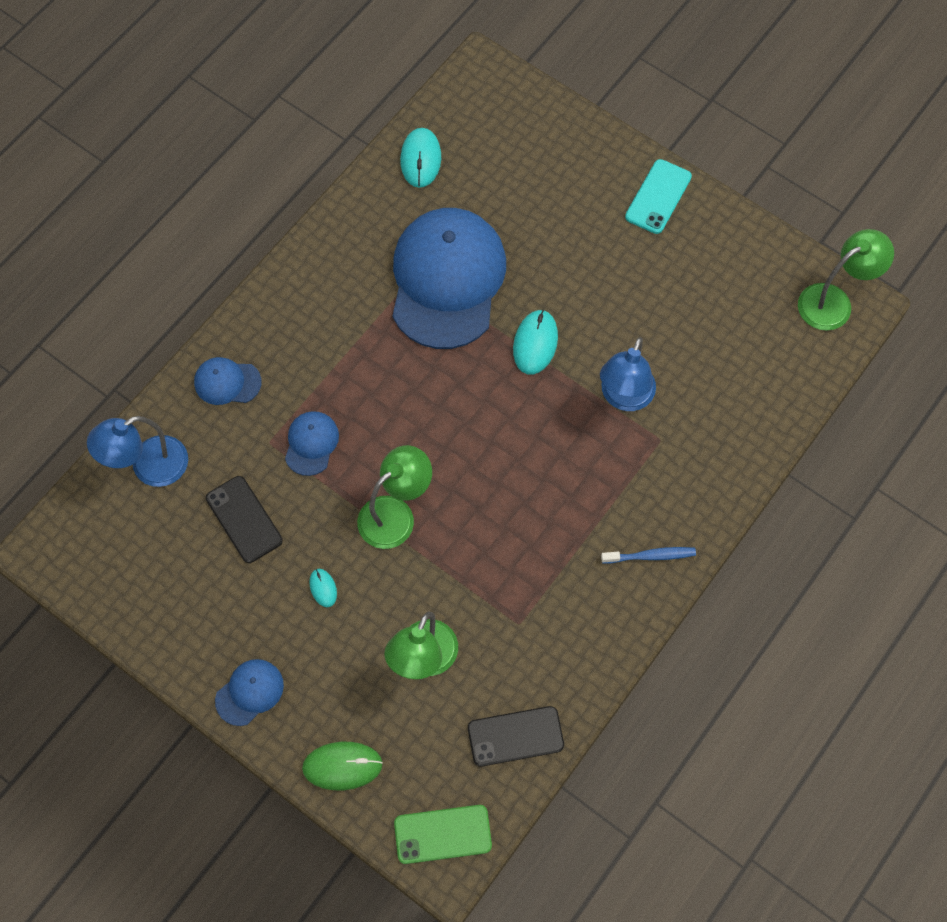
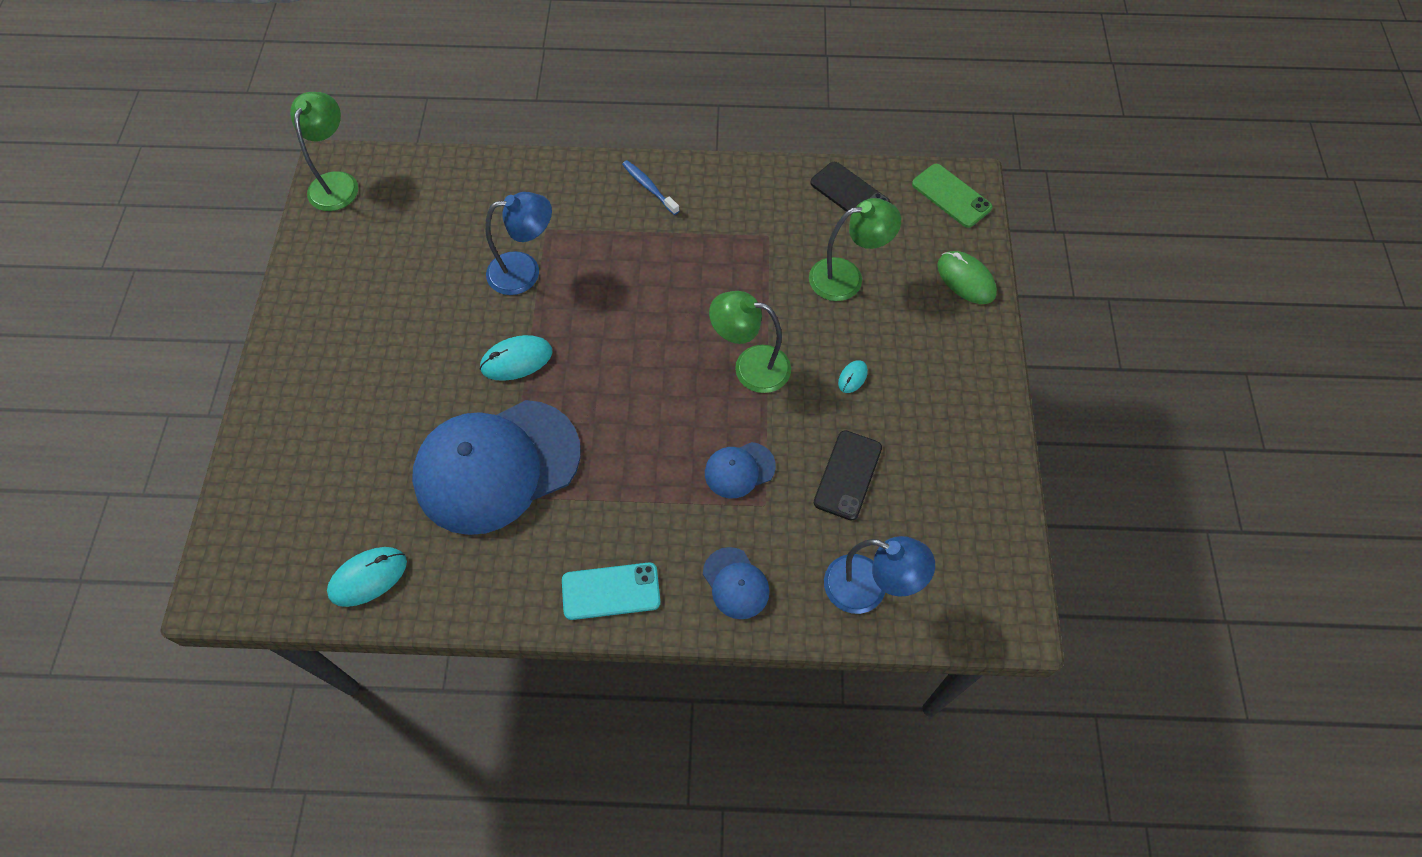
camera: 125 degrees left, 5 degrees down
blue cap [215,659,284,726] -> none
turquoise phone [625,159,692,234] -> turquoise phone moved to [562,562,660,620]
green lamp [798,229,894,331] -> green lamp turned 75 degrees clockwise [290,92,358,211]

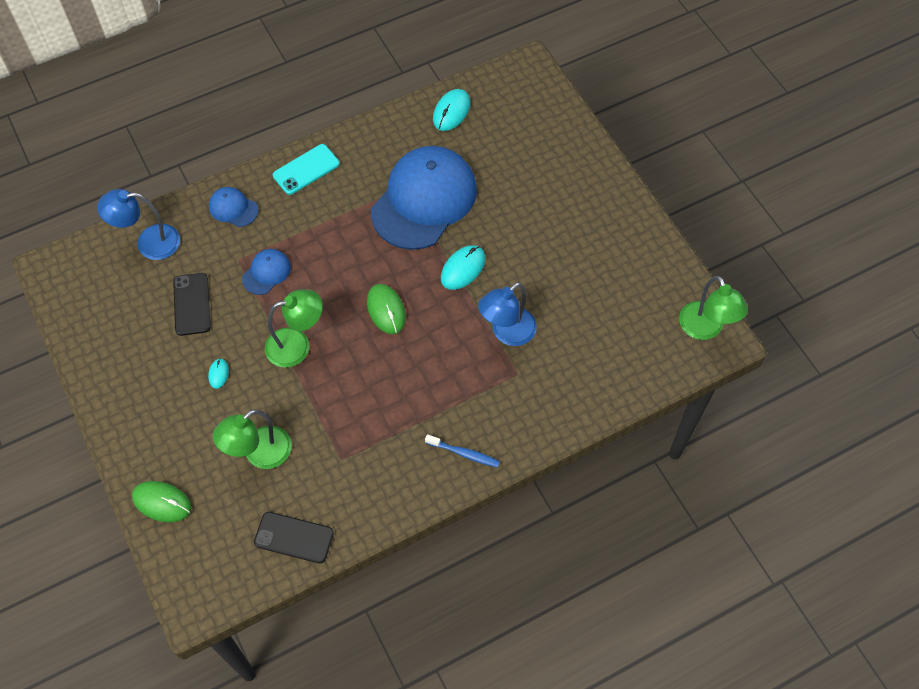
camera: 150 degrees right, 0 degrees up
green phone [912,164,993,228] -> none
none -> green mouse [367,284,406,334]

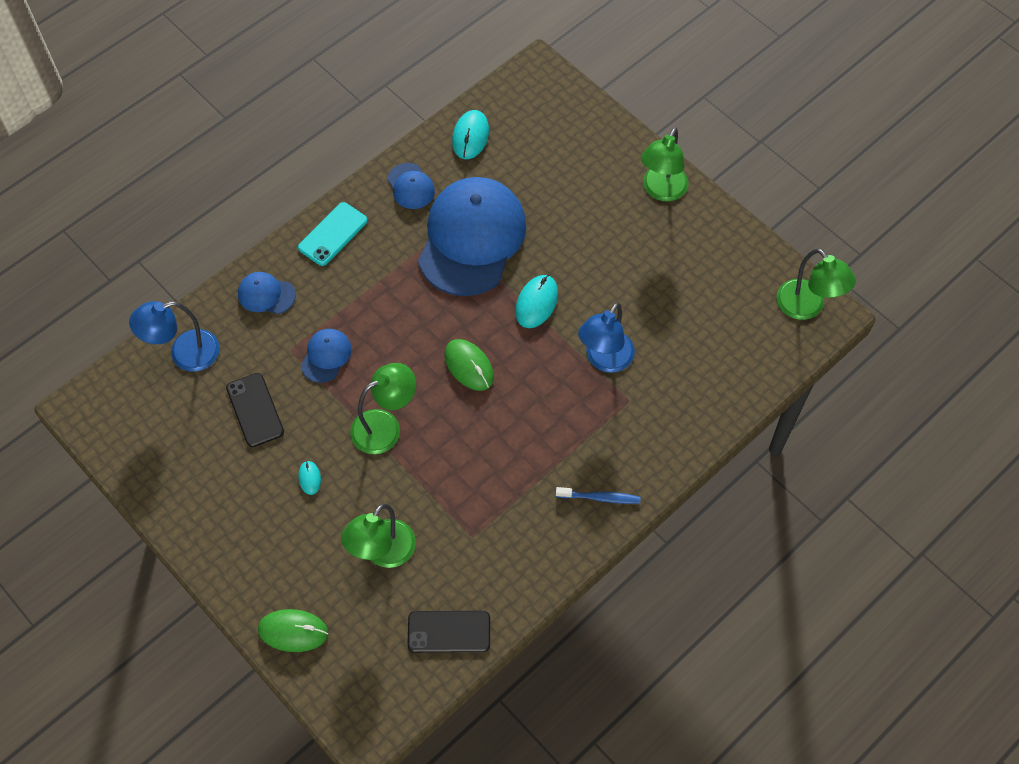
camera: 15 degrees left, 0 degrees up
none -> blue cap [387,163,435,209]
none -> green lamp [641,127,688,202]

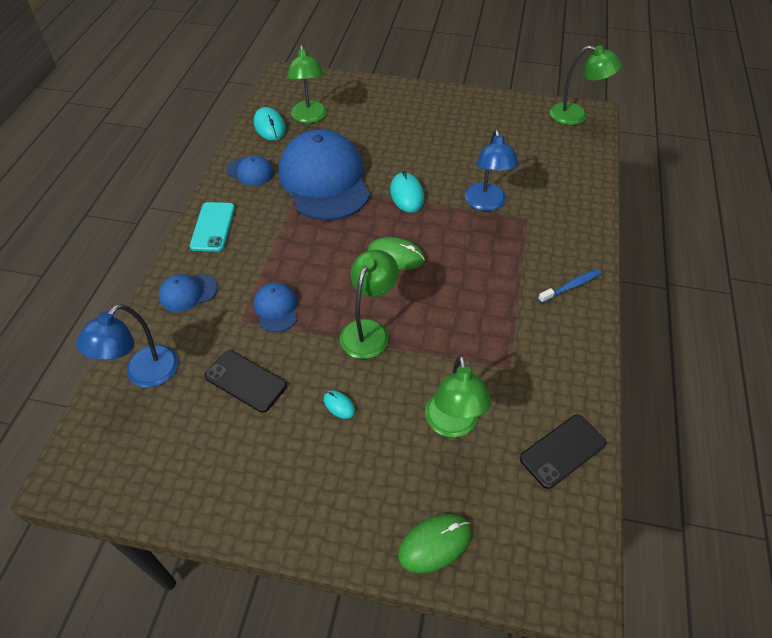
camera: 35 degrees left, 10 degrees down
green lamp [641,127,688,202] -> green lamp moved to [287,45,327,123]

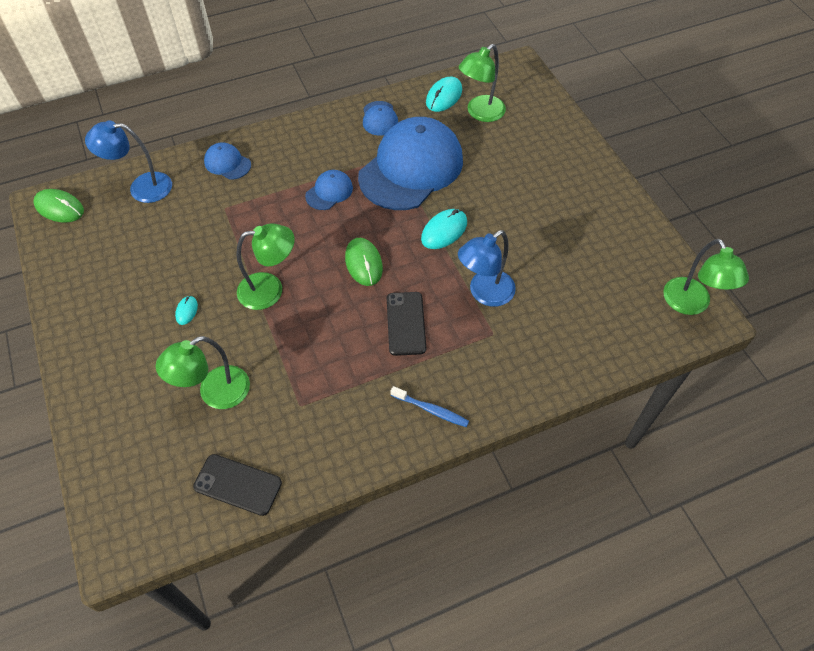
camera: 55 degrees right, 5 degrees up
turquoise phone [190,202,235,252] -> none
black phone [205,350,287,413] -> black phone moved to [387,292,426,356]
blue cap [254,282,297,332] -> blue cap moved to [305,170,353,210]
green mouse [398,514,471,573] -> green mouse moved to [33,189,84,222]

